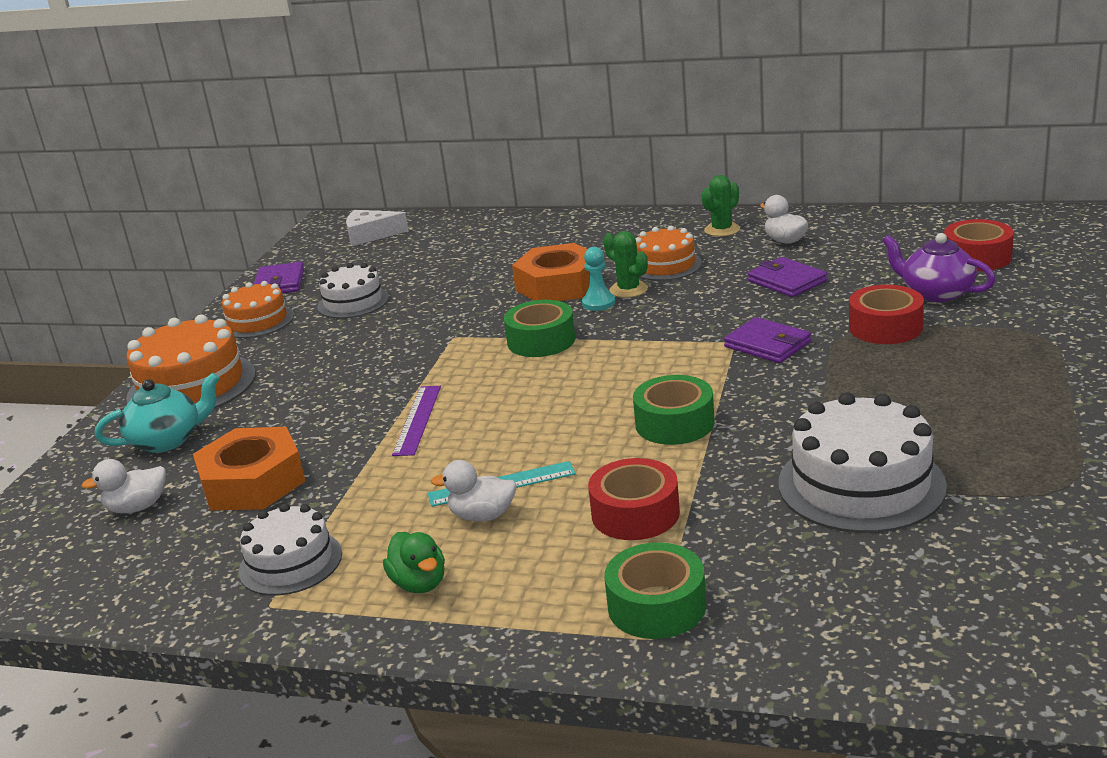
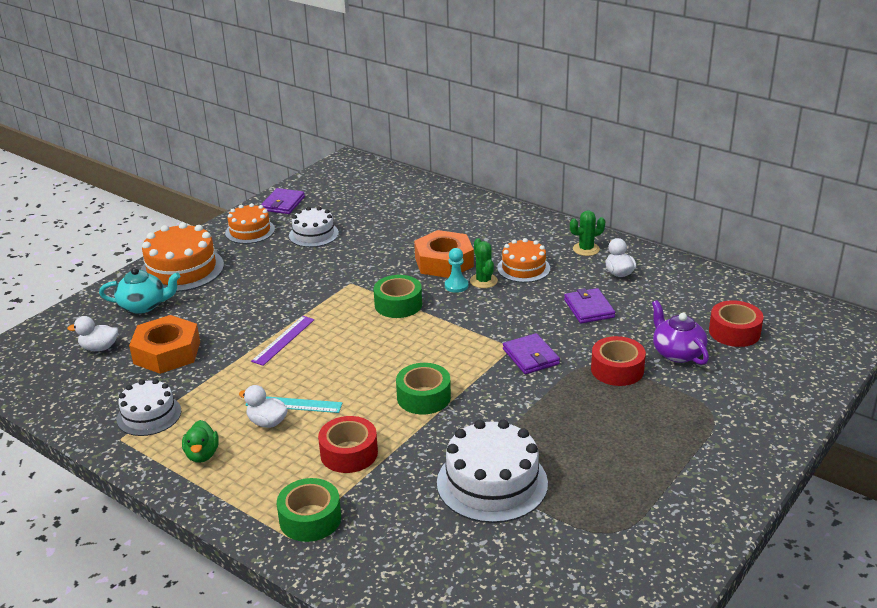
camera: 20 degrees right, 5 degrees up
white cheese [346,210,408,246] -> none

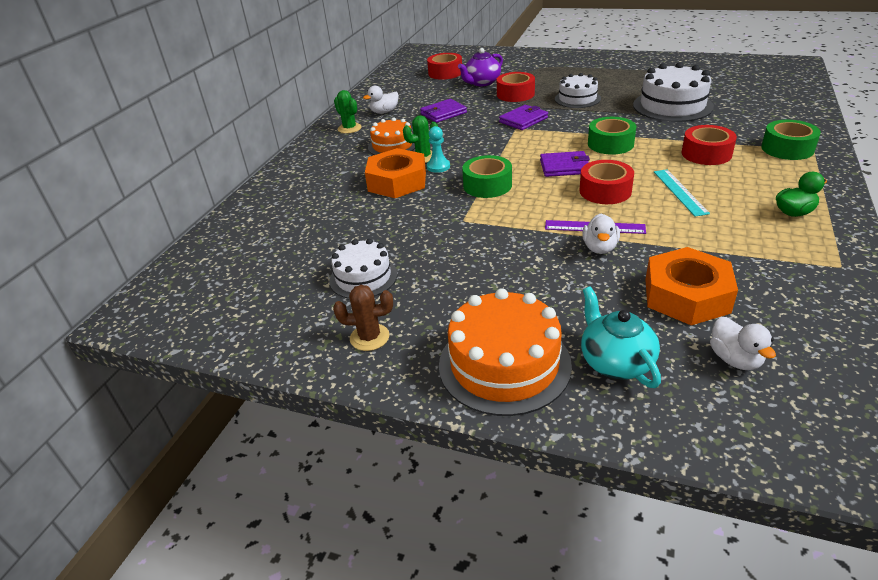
camera: 105 degrees left, 5 degrees up
white cake [117,379,181,436] -> white cake moved to [555,73,601,108]
orange cake [225,203,275,244] -> brown cactus [333,285,393,351]
white duck [239,385,288,428] -> white duck moved to [582,213,620,254]
purple wallet [261,188,305,214] -> purple wallet moved to [540,151,590,177]
none -> red tape [579,160,634,204]

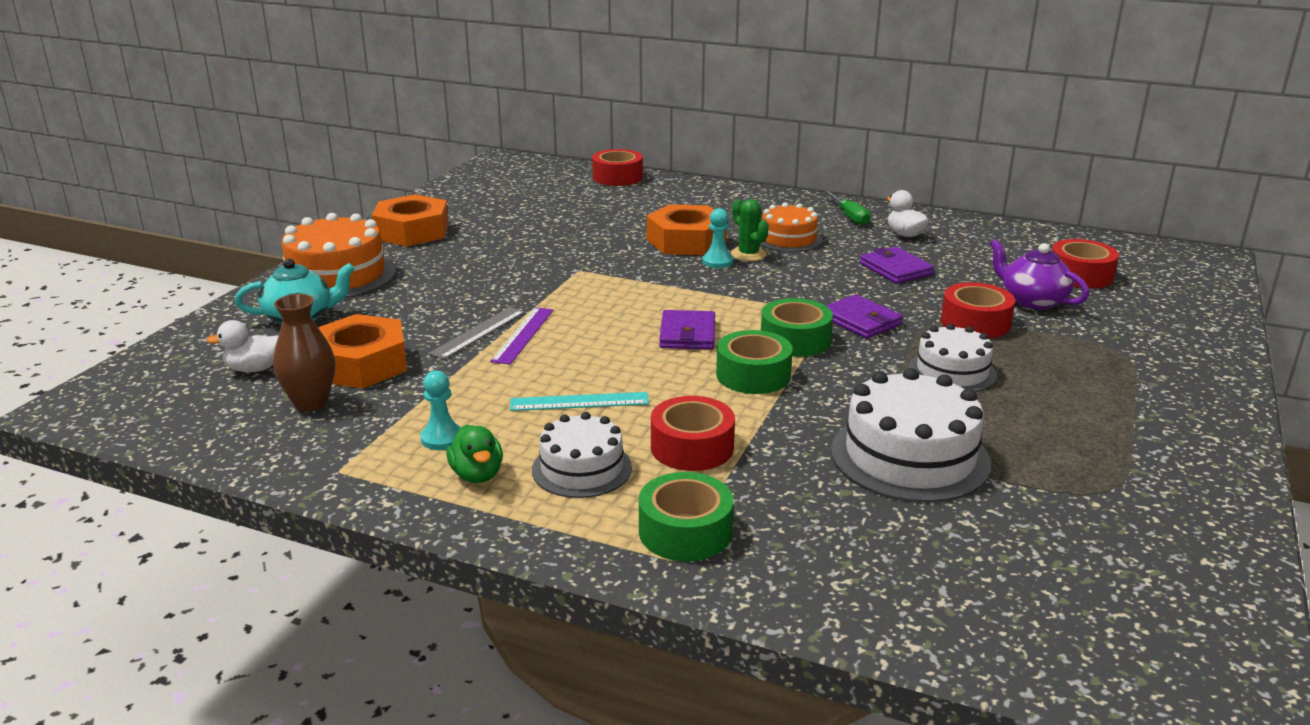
camera: 90 degrees right, 10 degrees down
white cake [330,239,397,299] -> white cake moved to [532,412,632,498]
brown cactus [333,285,393,351] -> orange nut [372,194,449,246]
green cactus [334,90,362,134] -> green screwdriver [824,191,871,225]
green tape [462,155,512,198] -> green tape moved to [761,298,833,357]
red tape [579,160,634,204] -> red tape moved to [592,149,643,186]
white duck [582,213,620,254] -> grey ruler [429,307,525,359]
none -> brown vase [273,294,335,411]
none -> turquoise pawn [420,370,461,450]

